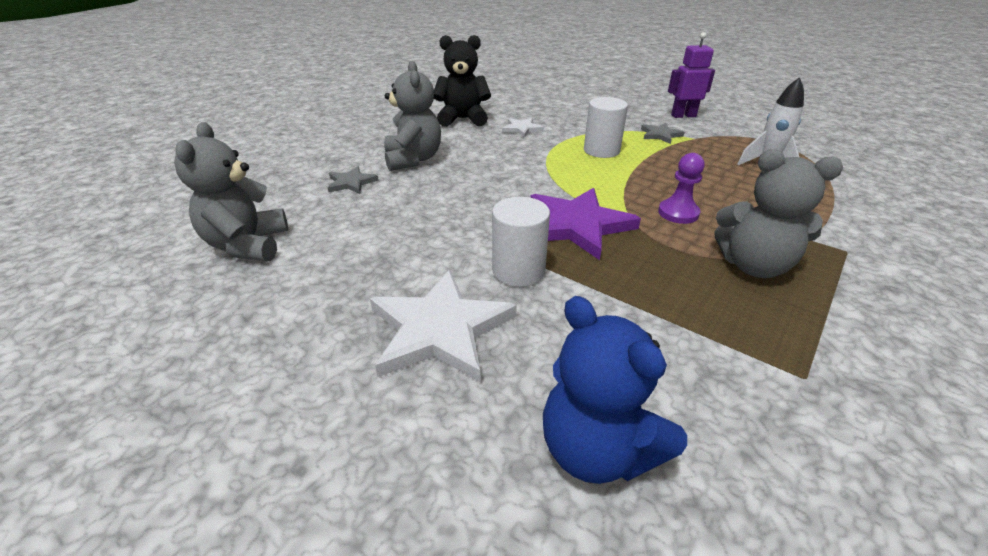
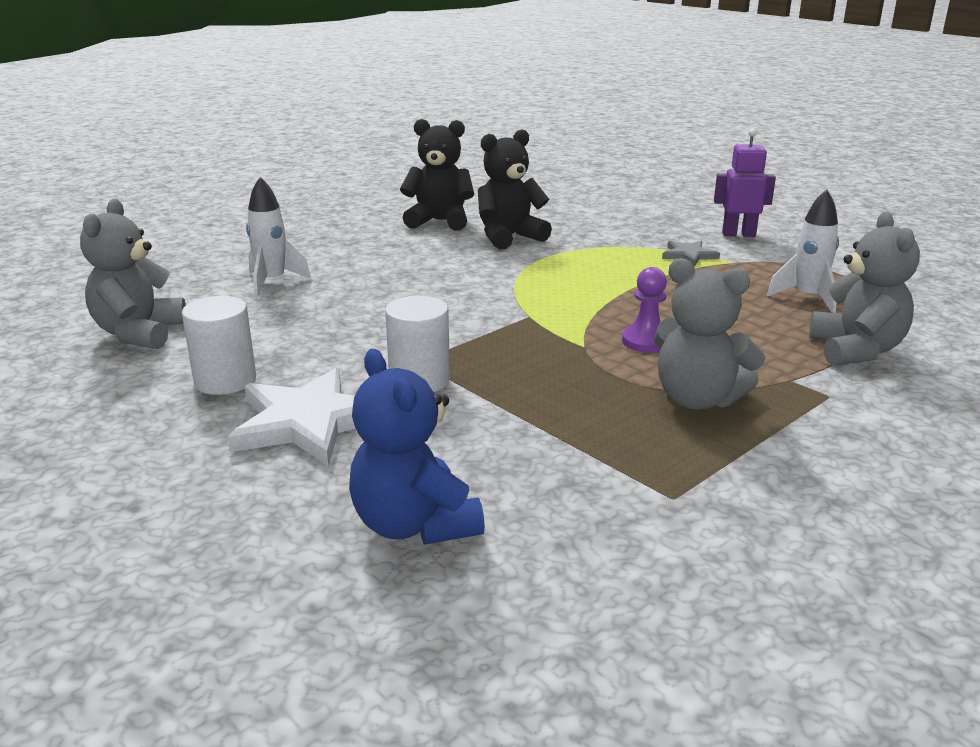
camera: 10 degrees right, 10 degrees down
grey star [328,166,379,194] -> white rocket [246,177,311,297]
grey teddy bear [384,61,441,171] -> grey teddy bear moved to [809,212,920,366]
white star [502,118,544,138] -> black teddy bear [478,129,552,249]
purple star [530,188,641,260] -> none
white cylinder [584,97,628,158] -> white cylinder moved to [182,296,256,395]

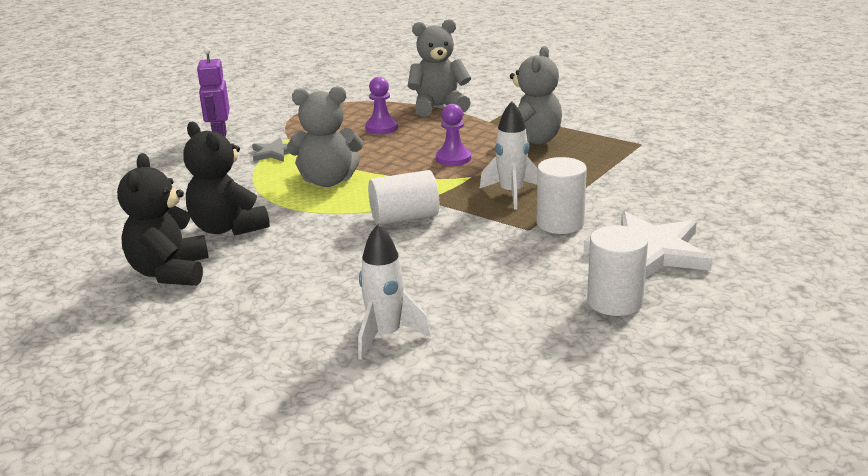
camera: 100 degrees left, 0 degrees up
grey teddy bear [80,199,186,349] -> grey teddy bear moved to [287,86,363,187]
blue teddy bear [349,349,485,544] -> none
white rocket [767,189,839,313] -> white rocket moved to [480,101,538,209]
none -> purple pawn [365,77,398,134]
none -> white cylinder [368,170,439,225]

